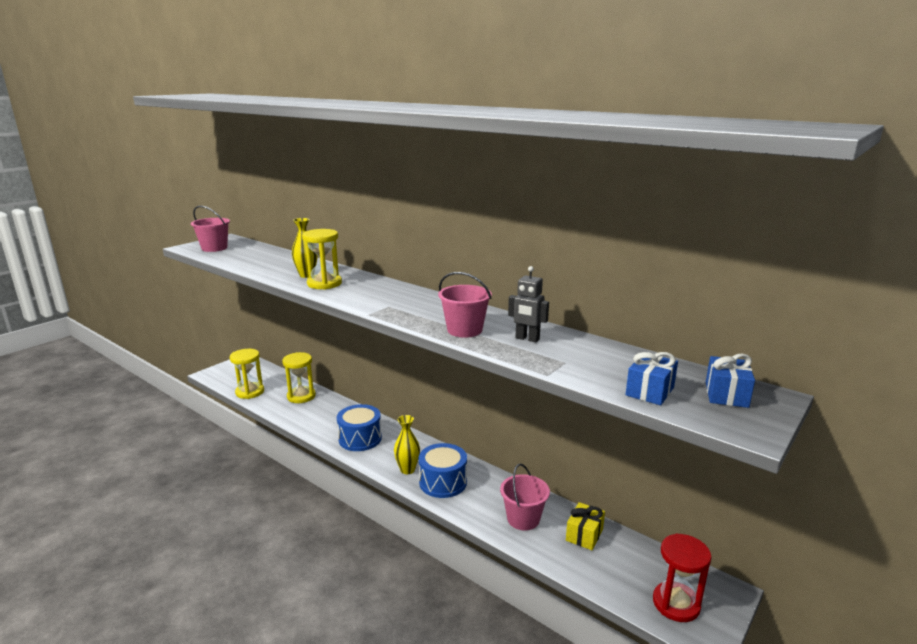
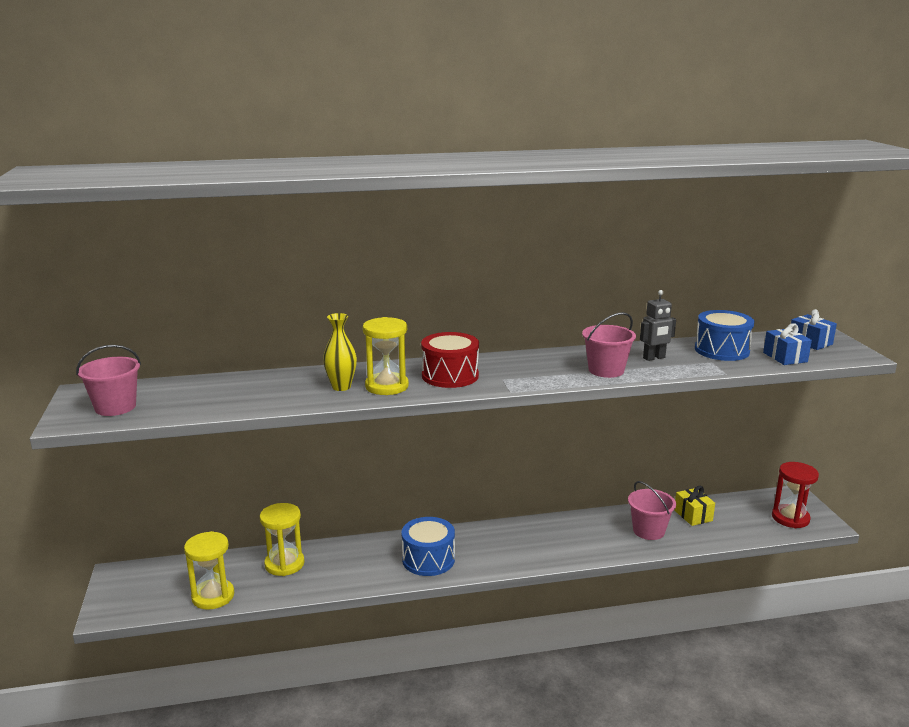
camera: 50 degrees left, 0 degrees up
yellow vase [394,415,420,474] -> none
blue drum [419,443,467,498] -> blue drum moved to [695,310,754,361]
none -> red drum [421,332,479,388]

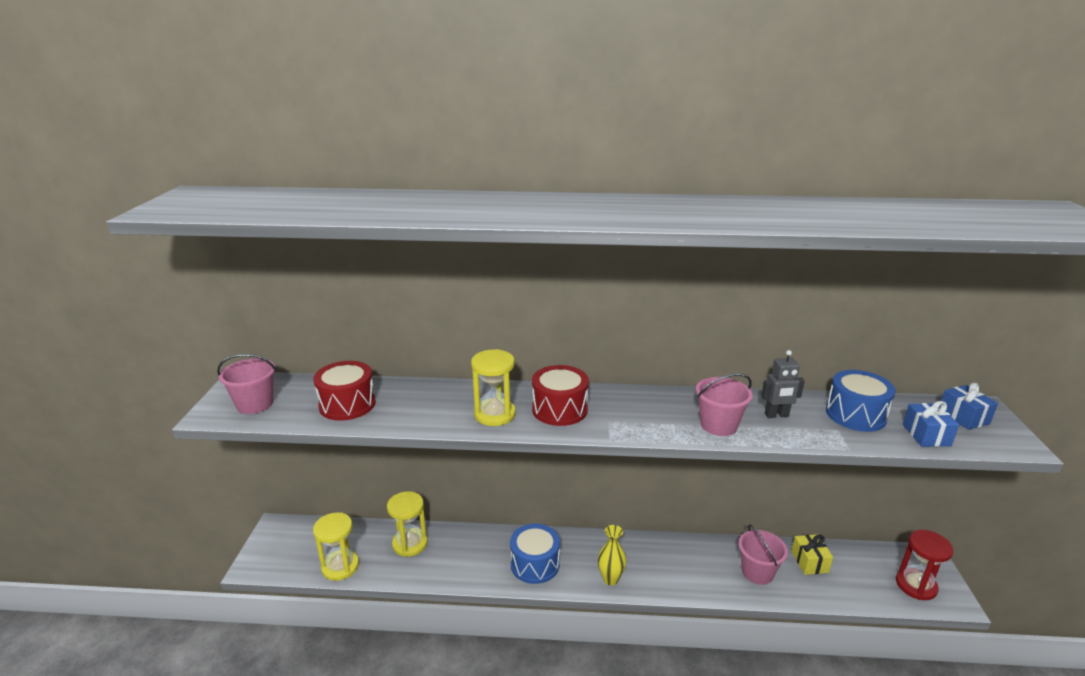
camera: 15 degrees right, 5 degrees up
yellow vase [323,313,357,391] -> yellow vase moved to [598,525,626,585]
none -> red drum [313,361,376,421]

